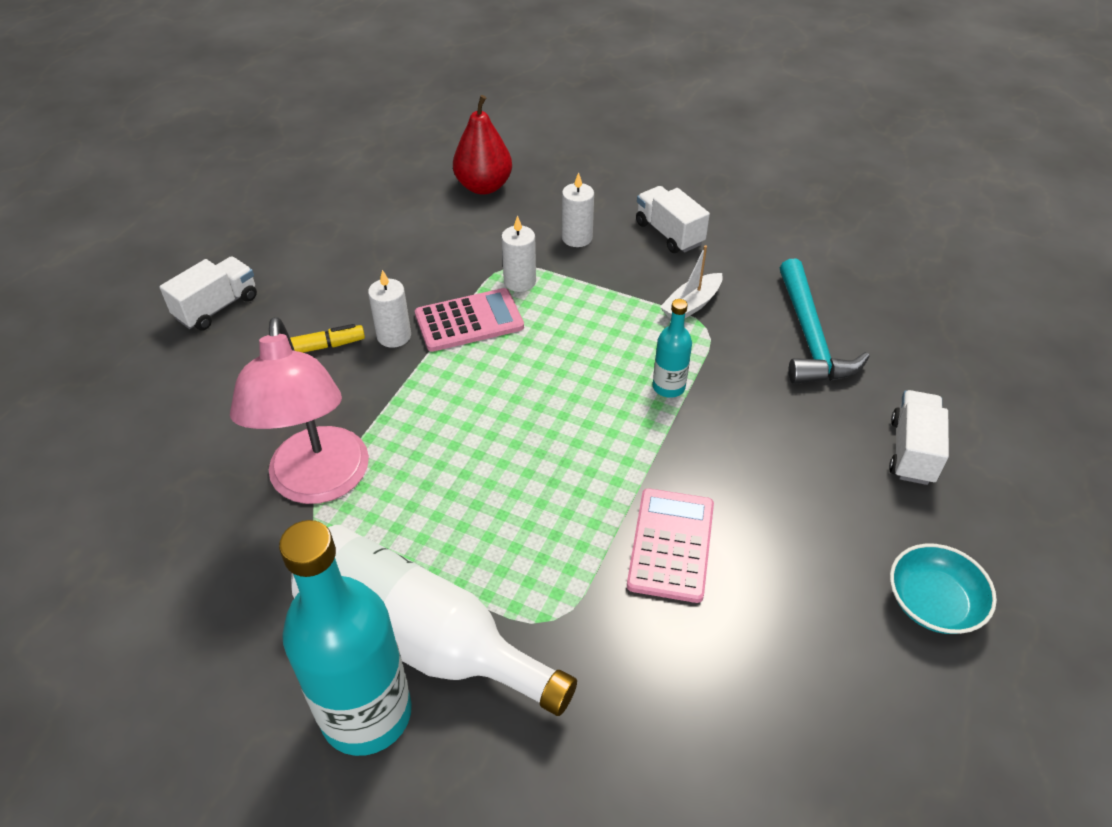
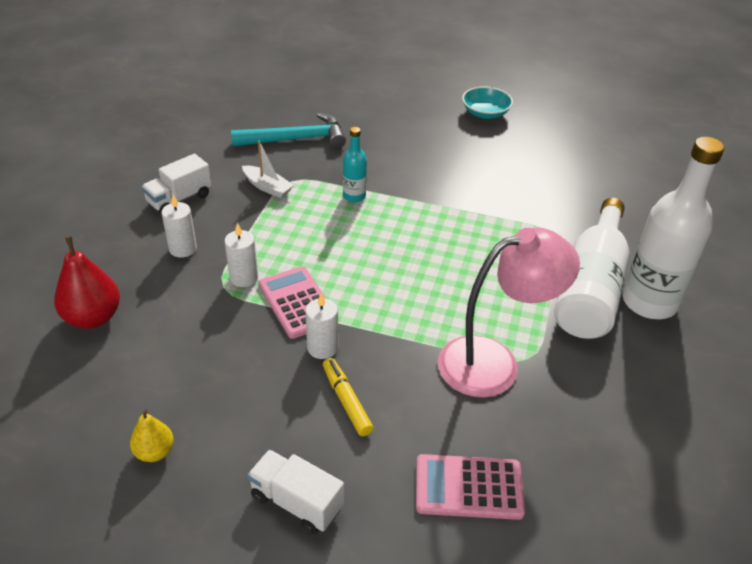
camera: 100 degrees left, 5 degrees down
turquoise bottle [279,520,412,756] -> white bottle [622,137,725,319]
pink calculator [627,488,714,603] -> pink calculator moved to [416,454,525,520]
white truck [889,390,949,485] -> none
none -> yellow pear [130,409,174,462]

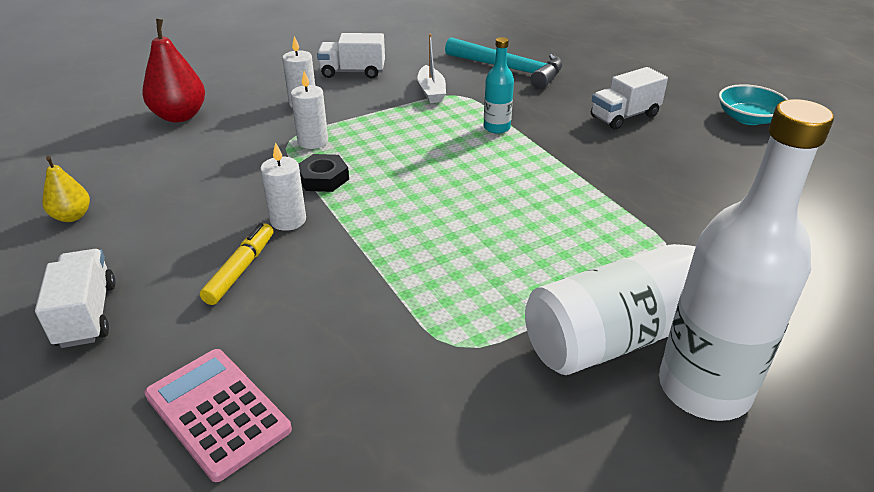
camera: 45 degrees right, 5 degrees down
pink calculator [258,266,326,339] -> black nut [299,154,349,192]
pink lamp [438,228,580,398] -> none
none -> white truck [591,67,668,130]

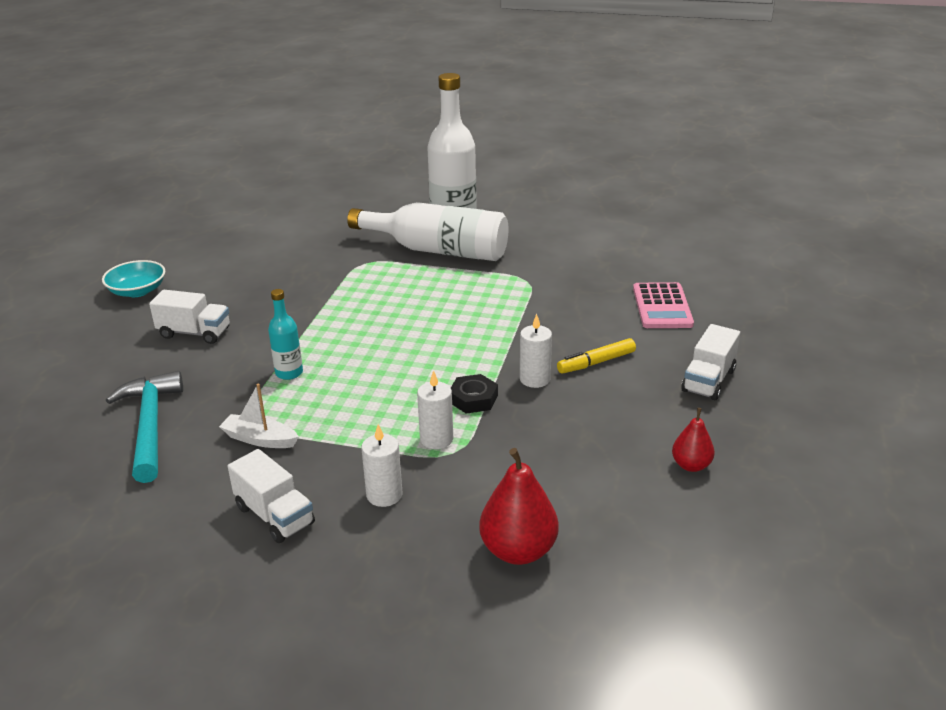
camera: 135 degrees left, 5 degrees down
yellow pear [42,156,90,222] -> red pear [672,408,715,472]
white boat [417,34,446,103] -> white boat turned 105 degrees counterclockwise [219,384,299,448]

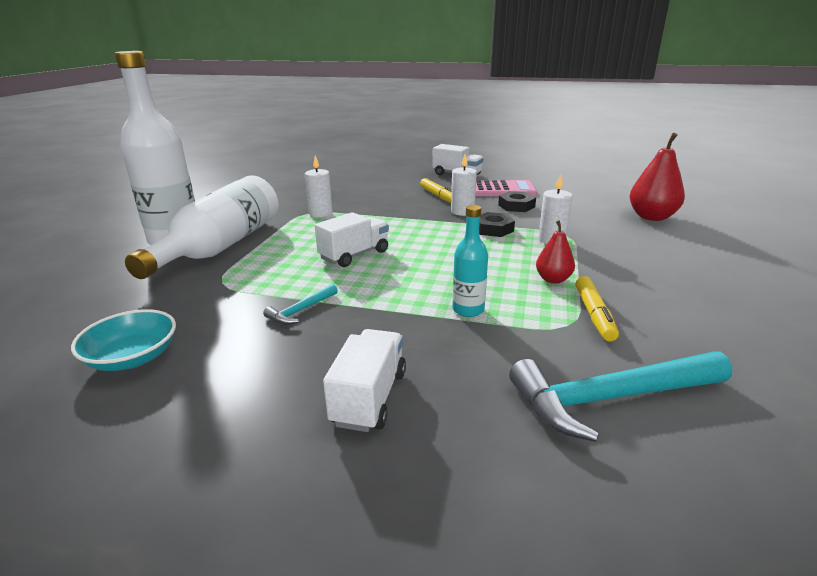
camera: 90 degrees left, 5 degrees down
turquoise bowl [102,260,165,297] -> turquoise bowl moved to [71,309,176,371]
white boat [219,384,299,448] -> yellow marker [575,276,619,342]
white truck [228,449,315,543] -> white truck moved to [315,212,389,267]
white candle [361,424,402,507] -> white candle moved to [305,155,333,217]
pink calculator [633,282,694,328] -> pink calculator moved to [475,180,537,196]
red pear [672,408,715,472] -> red pear moved to [536,220,575,284]
none -> turquoise hammer [263,284,338,325]
none -> black nut [498,191,536,212]

